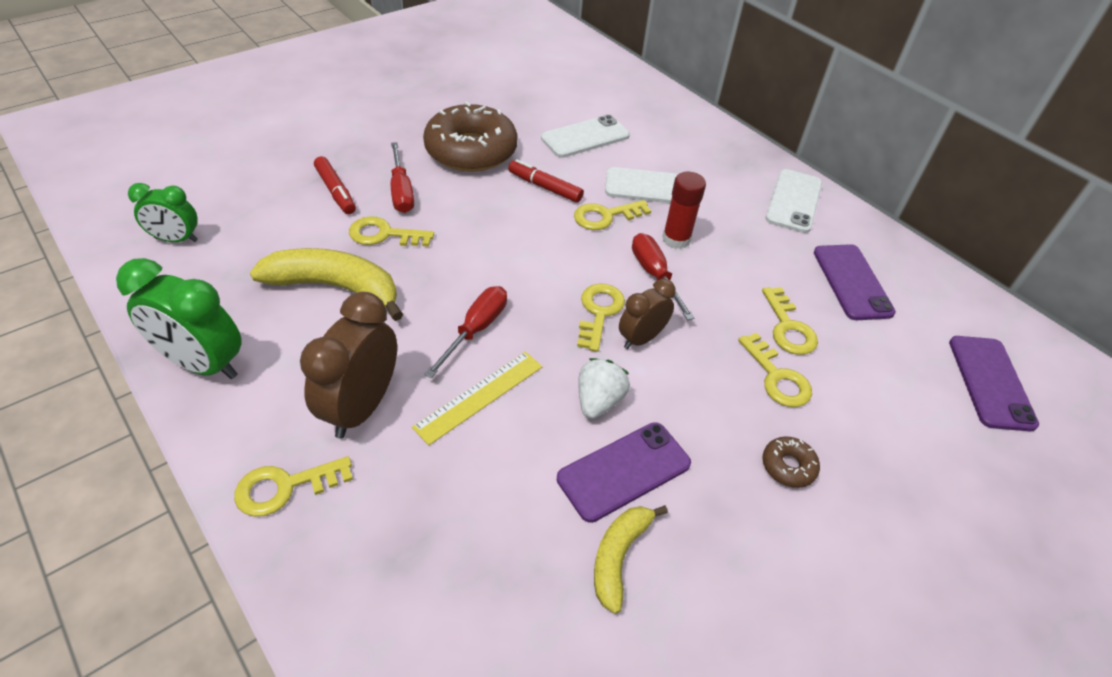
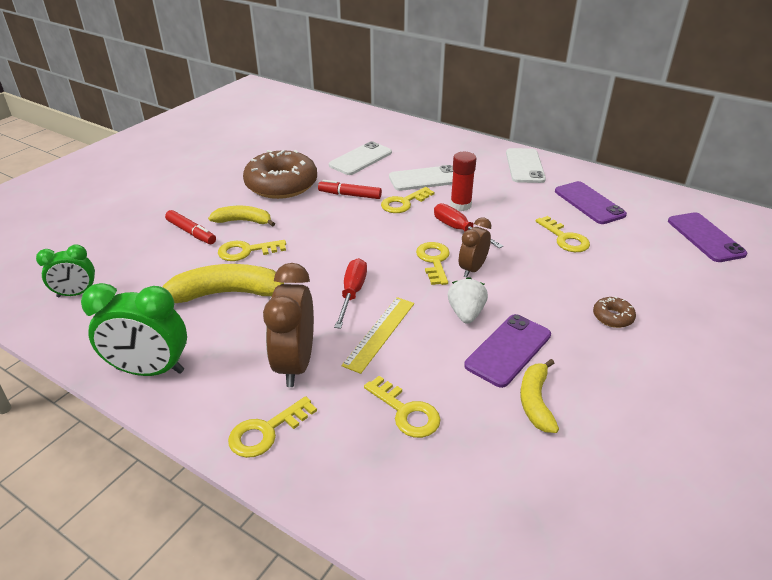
camera: 15 degrees left, 10 degrees down
red screwdriver [391,142,414,213] -> yellow banana [208,206,275,227]
yellow key [738,333,812,407] -> yellow key moved to [364,376,441,438]

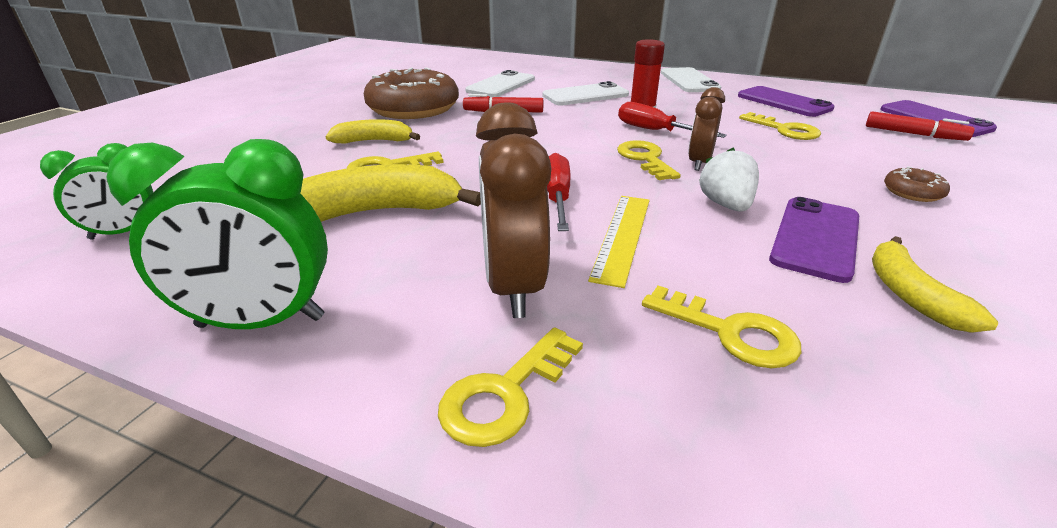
camera: 10 degrees left, 5 degrees down
red marker [165,210,216,244] -> red marker moved to [866,111,975,141]
yellow key [381,187,434,213] -> none

